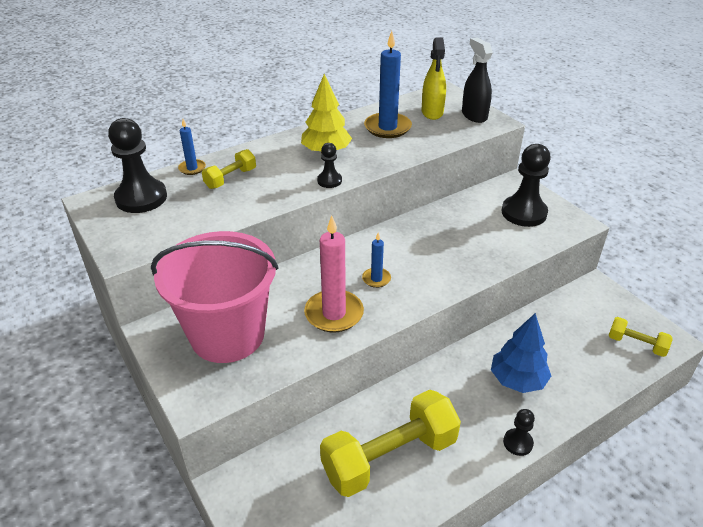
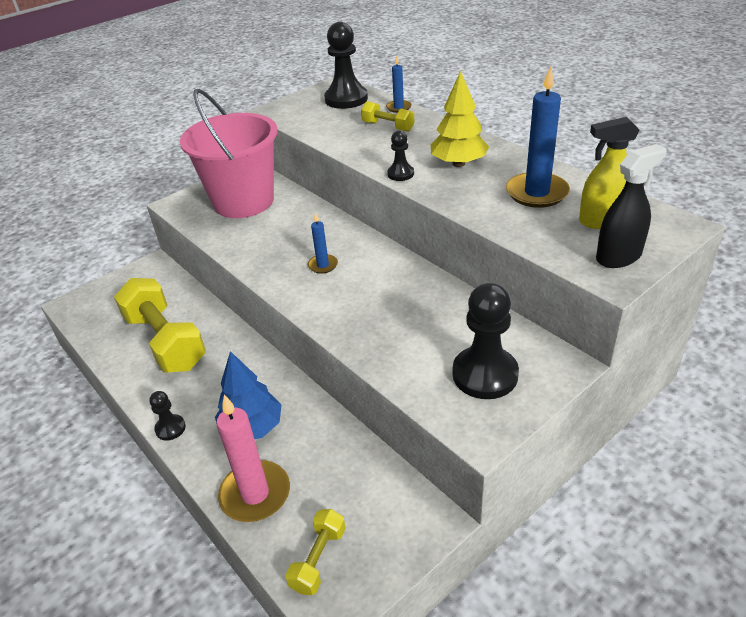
camera: 85 degrees right, 0 degrees up
pink candle [304,216,364,333] -> pink candle moved to [216,395,290,522]

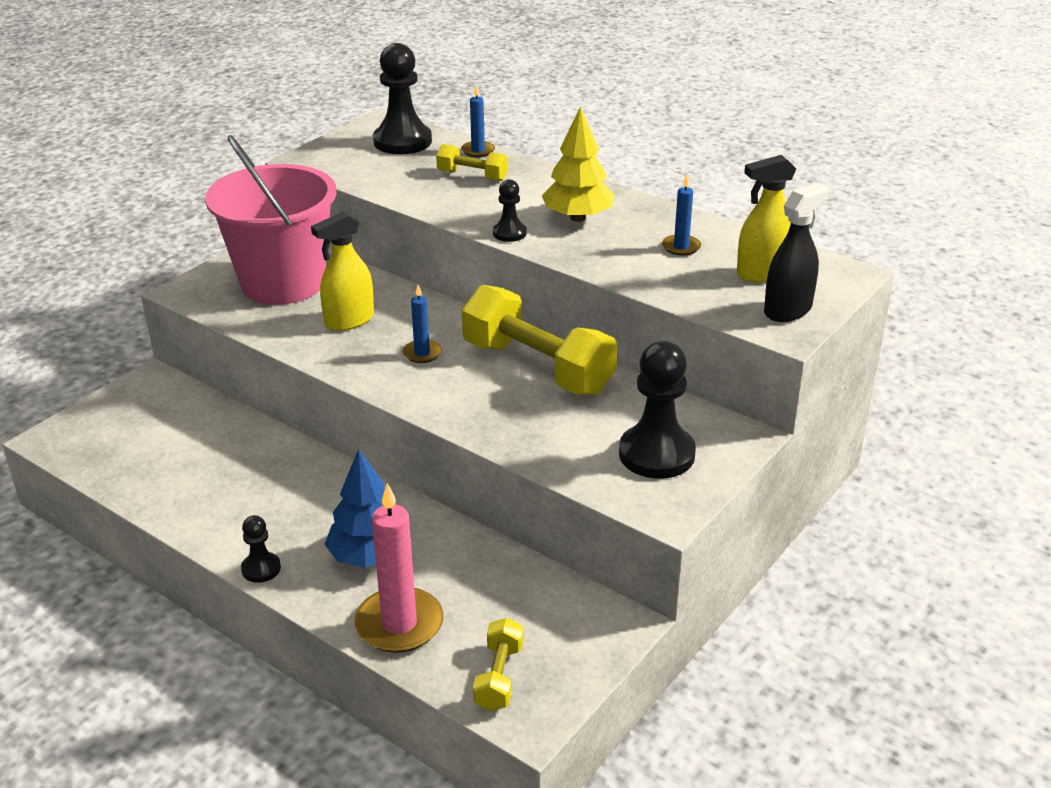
camera: 15 degrees left, 5 degrees down
yellow dumbbell [114,278,206,373] -> yellow dumbbell moved to [462,285,617,395]
blue candle [506,66,570,208] -> blue candle [662,175,701,256], size x0.52
none -> yellow spray bottle [311,212,374,331]

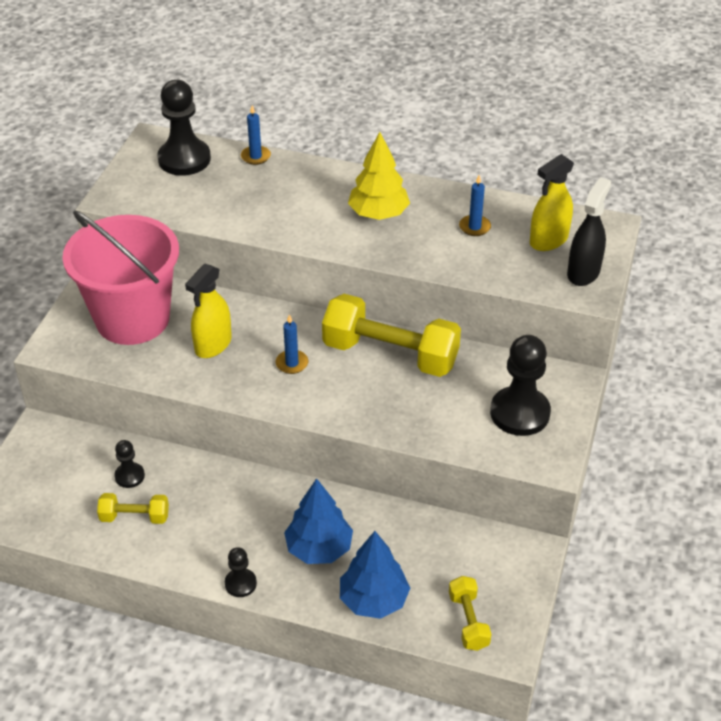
camera: 20 degrees left, 10 degrees up
pink candle [354,483,443,653] -> blue tree [340,531,410,619]
yellow dumbbell [436,144,508,181] -> yellow dumbbell moved to [97,493,169,524]
black pawn [493,179,526,242] -> black pawn moved to [114,440,145,488]

